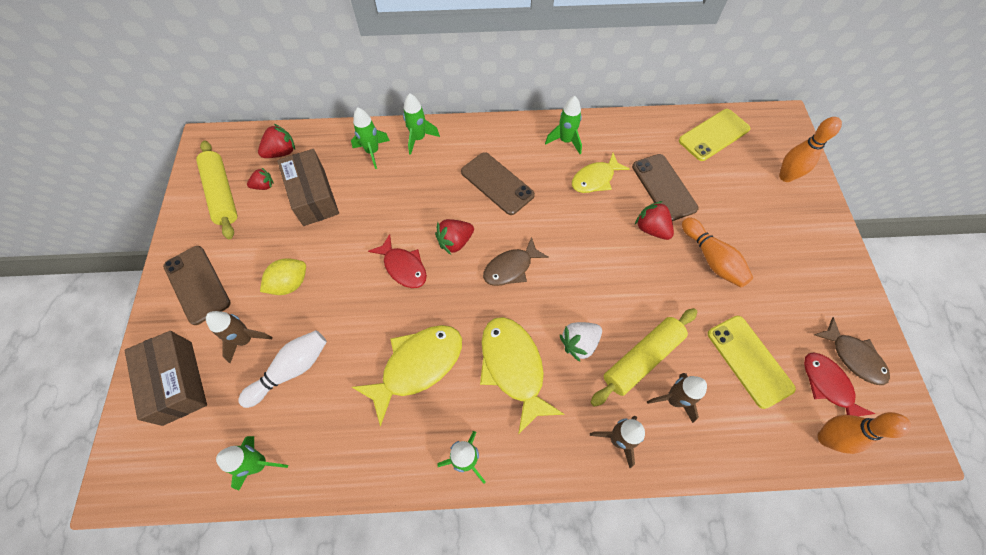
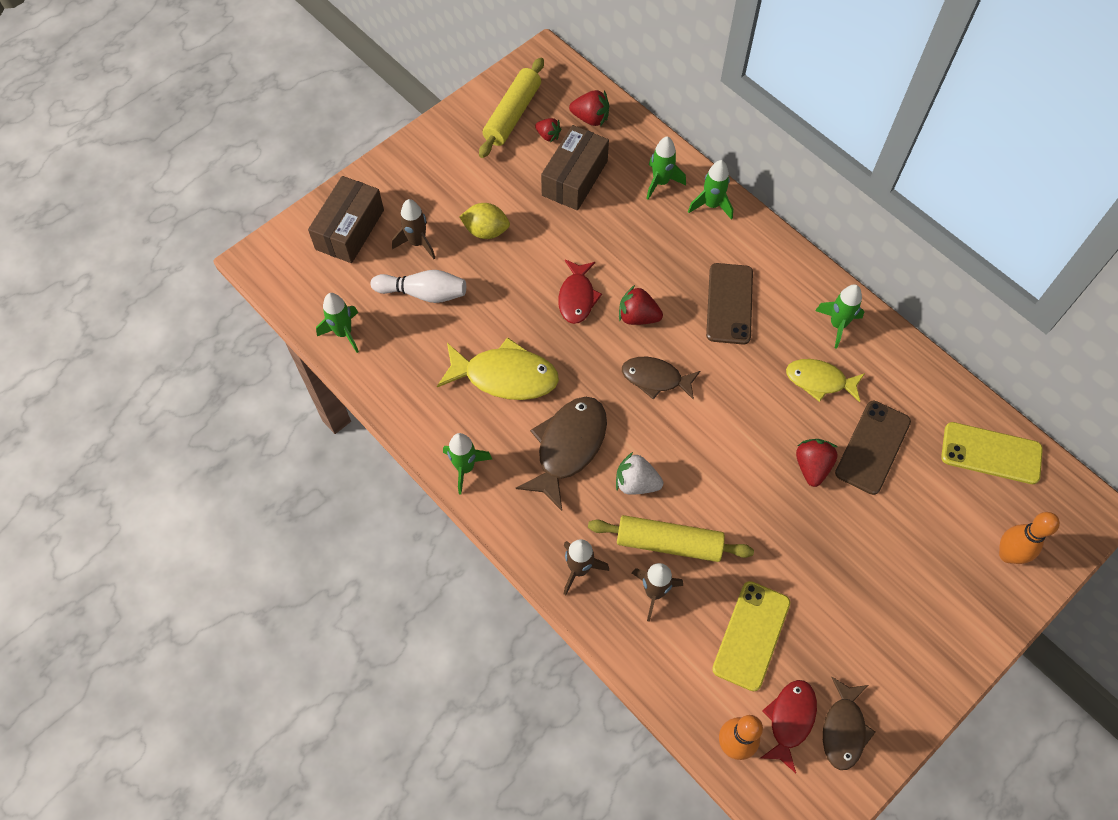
camera: 50 degrees right, 0 degrees up
brown phone [163,246,231,325] -> none
yellow fish [480,317,564,435] -> brown fish [516,397,607,511]
orange bowling pin [682,217,753,287] -> none

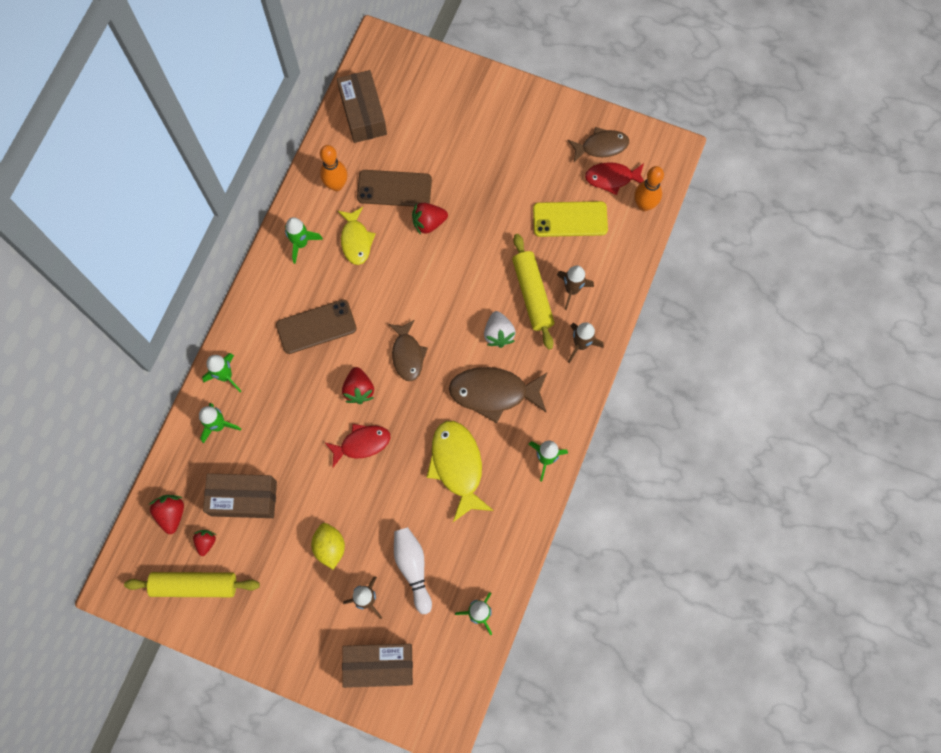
camera: 115 degrees left, 10 degrees up
yellow phone [941,422,1043,484] -> brown box [337,70,387,143]
orange bowling pin [999,512,1060,564] -> orange bowling pin moved to [320,145,347,191]

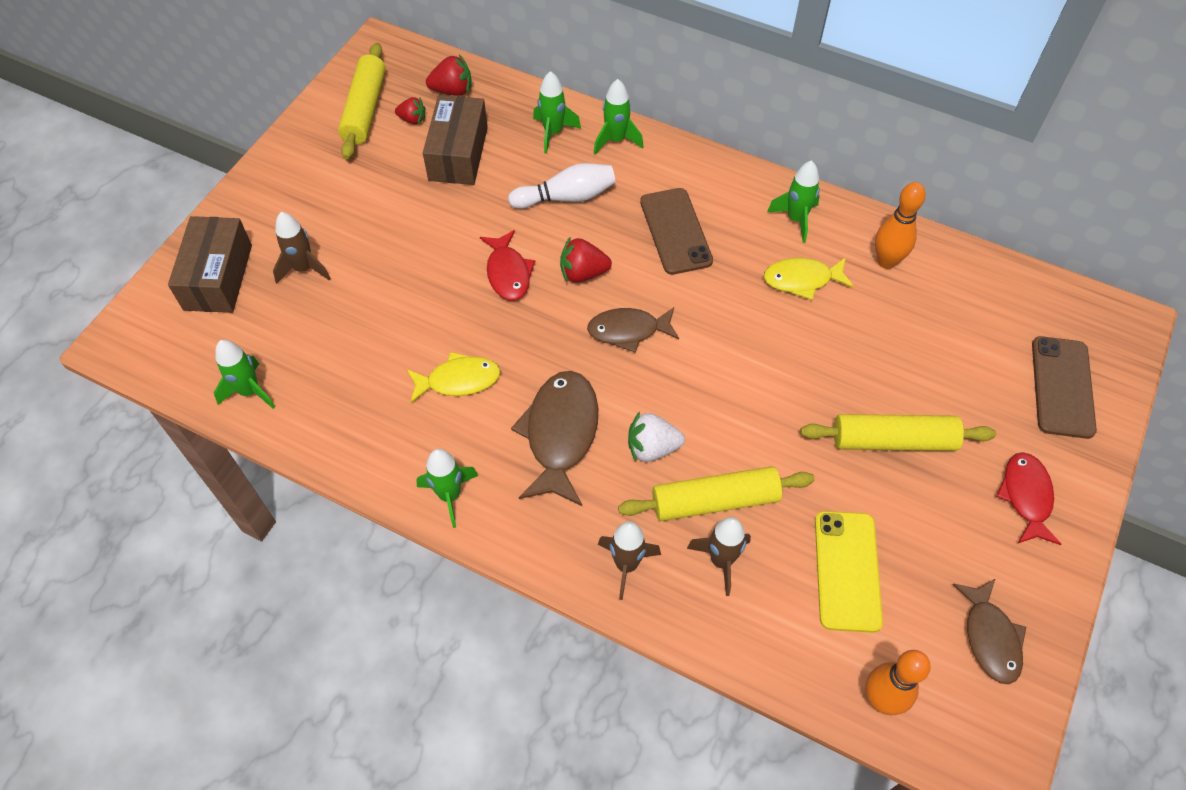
camera: 95 degrees right, 15 degrees down
yellow lemon [311,523,345,569] -> none
brown box [337,70,387,143] -> none
brown phone [357,170,432,207] -> brown phone moved to [1032,336,1097,439]
white bowling pin [394,527,432,614] -> white bowling pin moved to [508,163,616,209]
red strawberry [412,203,448,235] -> none
yellow fish [426,421,494,522] -> yellow fish [406,352,501,403], size x0.65
red fish [585,162,644,195] -> red fish moved to [996,452,1061,545]
none -> yellow rolling pin [800,414,996,451]

